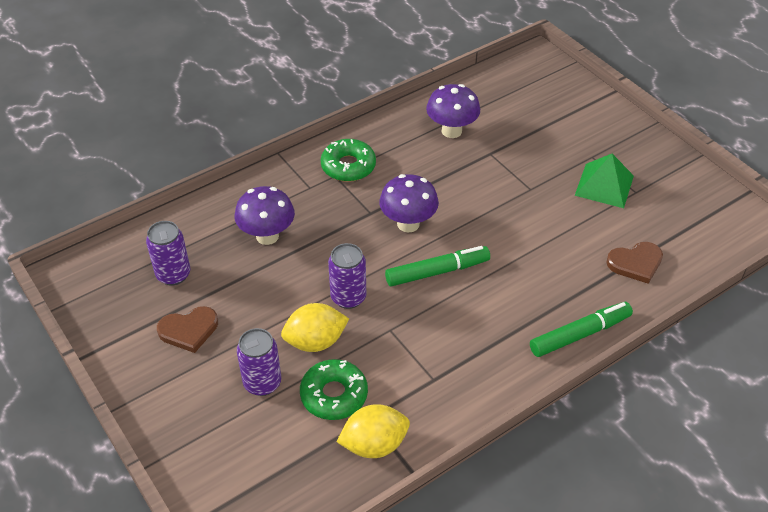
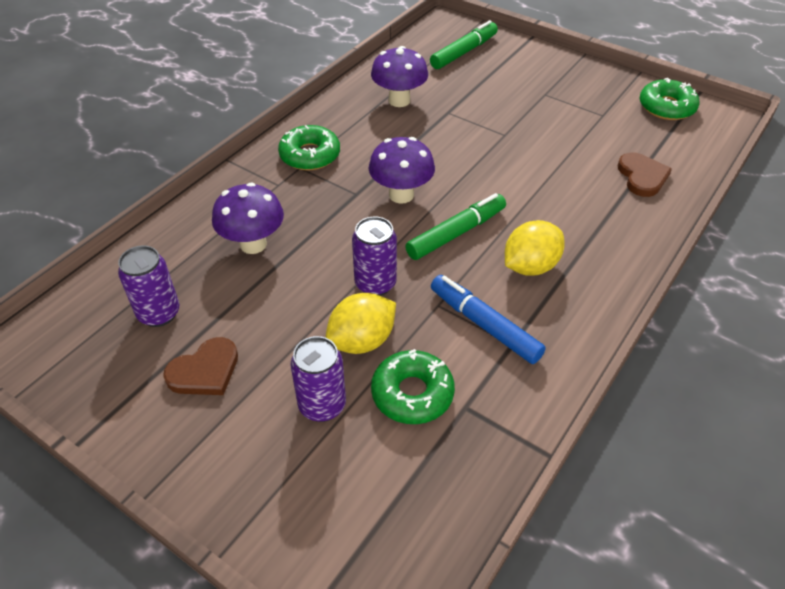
camera: 20 degrees left, 0 degrees up
yellow lemon [336,404,410,458] -> yellow lemon moved to [505,220,565,276]
green marker [530,302,633,357] -> green marker moved to [430,20,498,69]
green pyramid [575,154,634,208] -> none
brown heart [606,242,663,284] -> brown heart turned 60 degrees counterclockwise [617,152,672,197]
none -> blue marker [431,275,546,364]
none -> green donut [640,78,699,120]

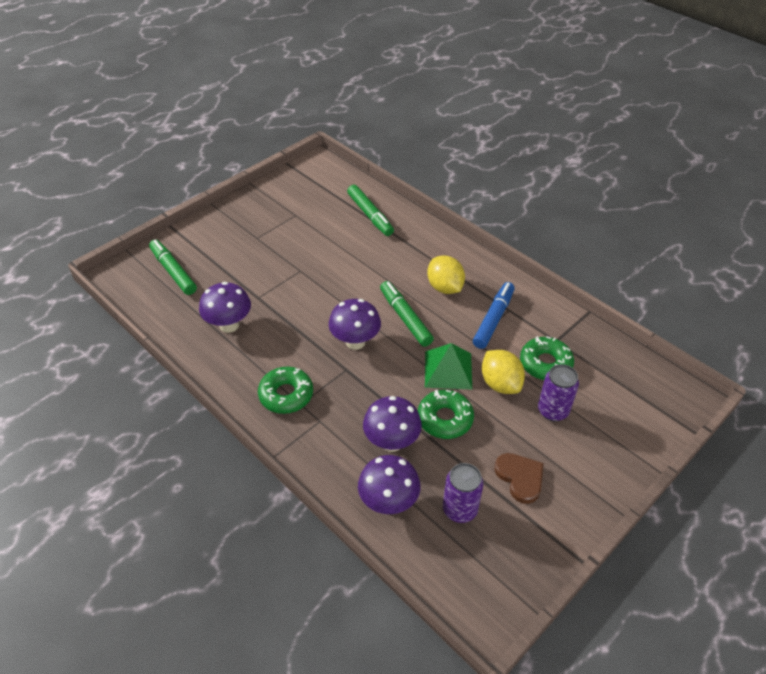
camera: 80 degrees left, 0 degrees up
purple can [352,216,397,296] -> green pyramid [425,343,472,390]
blue marker [431,275,546,364] -> blue marker turned 150 degrees clockwise [473,282,515,349]
brown heart [617,152,672,197] -> green marker [347,185,394,236]
green donut [640,78,699,120] -> green donut moved to [418,390,474,439]
none -> purple mushroom [358,455,420,514]

